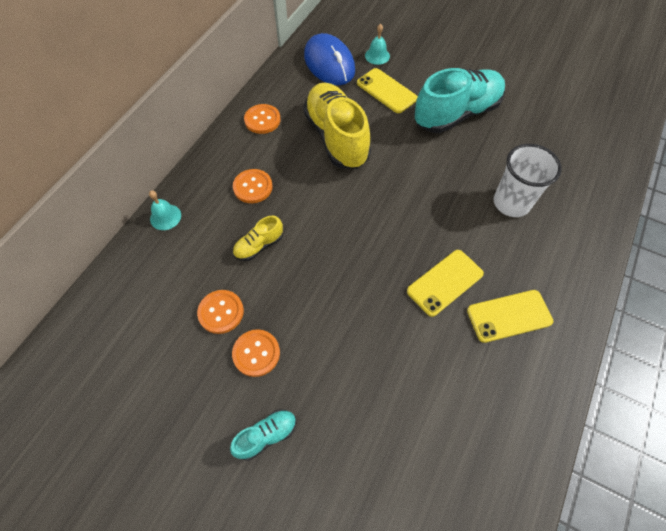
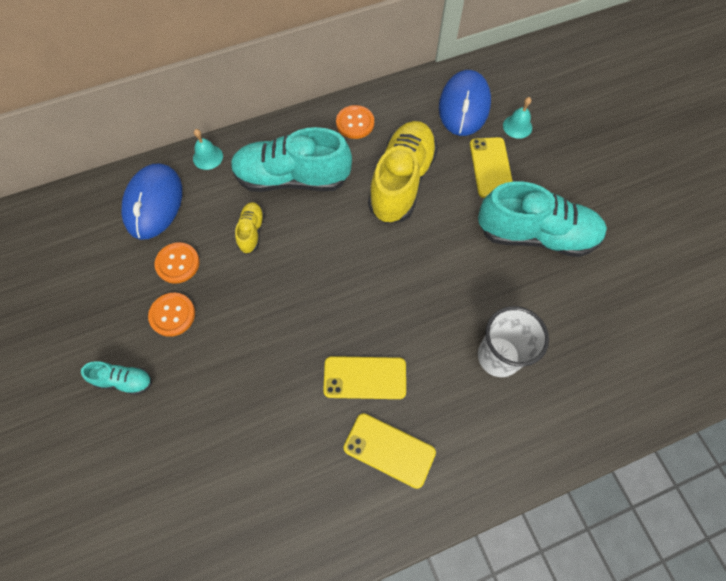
camera: 40 degrees right, 5 degrees up
orange button [233,169,273,203] -> turquoise shoe [231,127,352,192]
yellow shoe [233,216,283,261] -> yellow shoe turned 90 degrees clockwise [235,202,265,254]
none -> blue mouse [121,164,182,240]

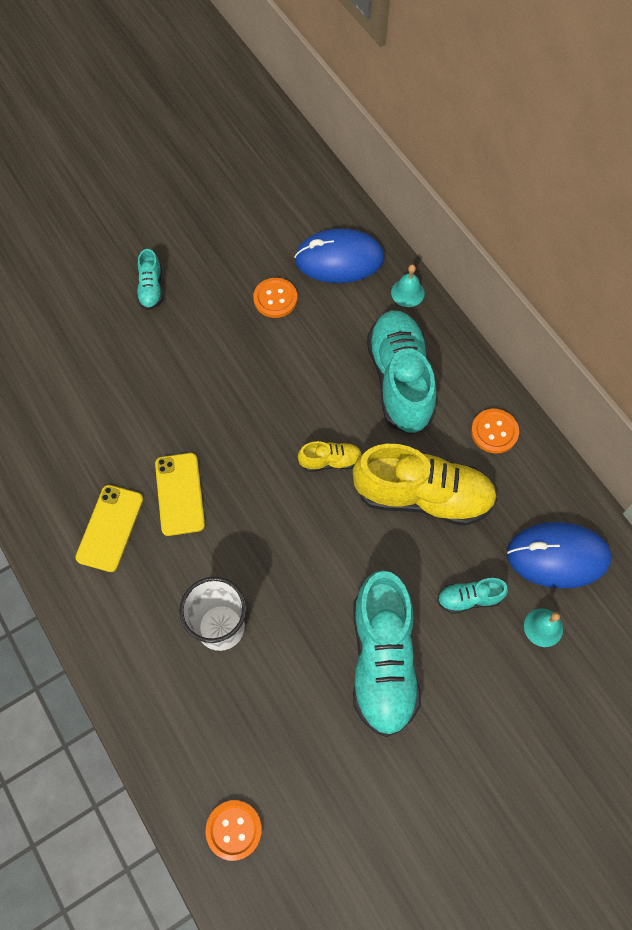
camera: 80 degrees right, 0 degrees up
orange button [148,293,195,337] -> orange button moved to [206,800,262,861]
yellow shoe [235,202,265,254] -> yellow shoe moved to [298,441,362,472]
yellow phone [470,137,513,198] -> turquoise shoe [437,578,508,614]

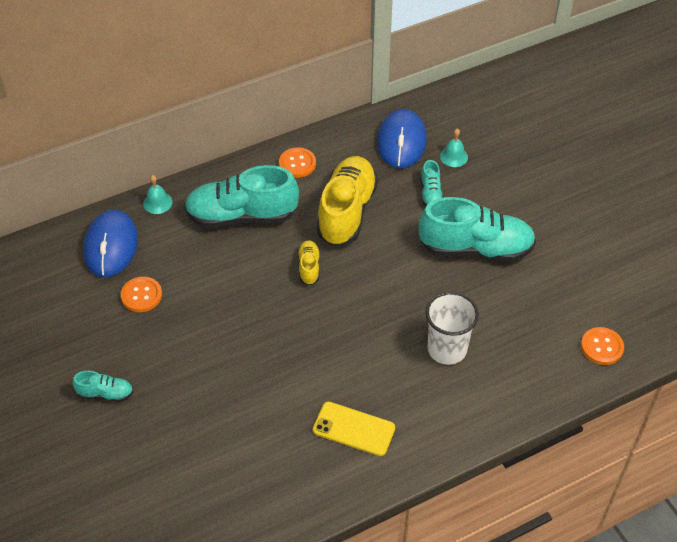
camera: 85 degrees left, 15 degrees down
yellow phone [155,453,205,536] -> none

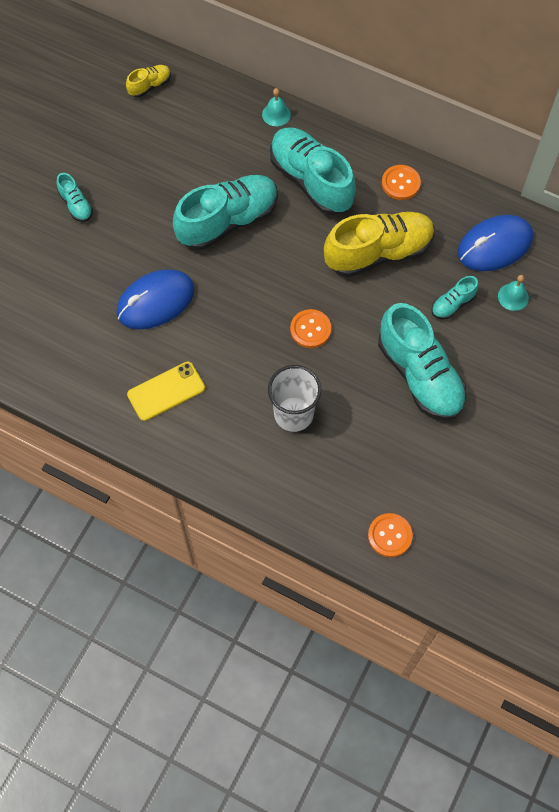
camera: 55 degrees right, 15 degrees up
blue mouse [83,210,138,277] -> blue mouse moved to [117,269,194,329]
orange button [121,277,162,312] -> orange button moved to [290,309,331,348]
yellow shoe [297,240,320,285] -> yellow shoe moved to [126,65,171,98]
yellow phone [313,402,395,456] -> yellow phone turned 75 degrees clockwise [127,362,205,421]
none -> turquoise shoe [173,175,278,250]

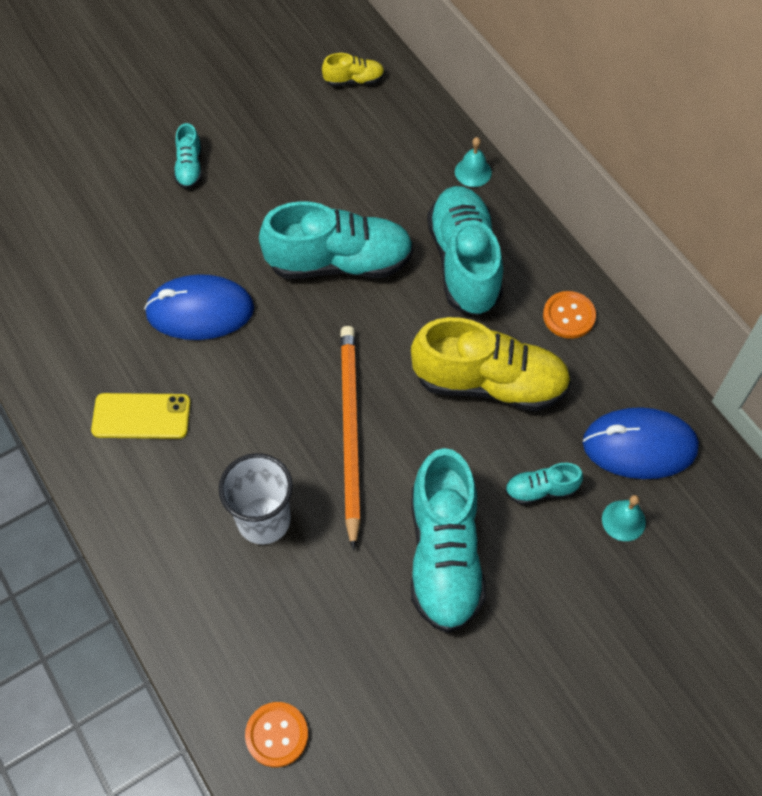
camera: 30 degrees right, 5 degrees down
orange button [290,309,331,348] -> orange pencil [340,326,361,551]

